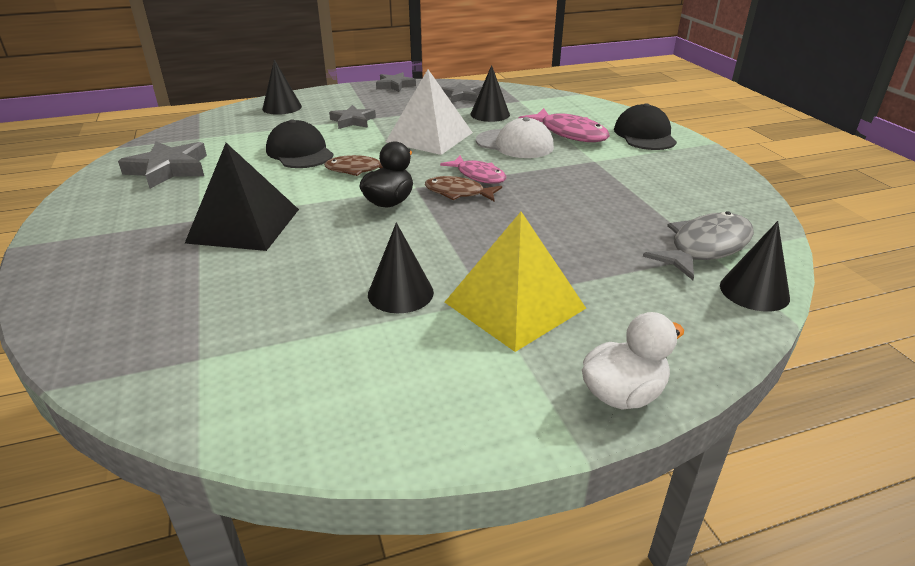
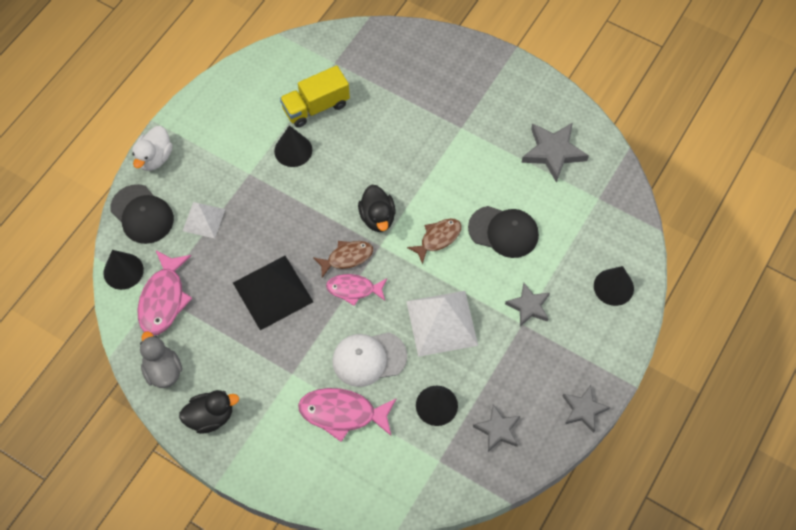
camera: 140 degrees right, 30 degrees up
black pyramid [185,143,299,251] -> black pyramid moved to [233,256,313,330]
yellow pyramid [445,212,586,352] -> none
black cap [614,103,677,150] -> black cap moved to [110,184,174,244]
grey fish [643,211,754,280] -> pink fish [137,250,192,335]
none -> grey duck [140,331,182,388]
none -> black duck [179,390,239,434]
none -> white pyramid [183,202,225,239]
none -> yellow truck [280,65,350,128]

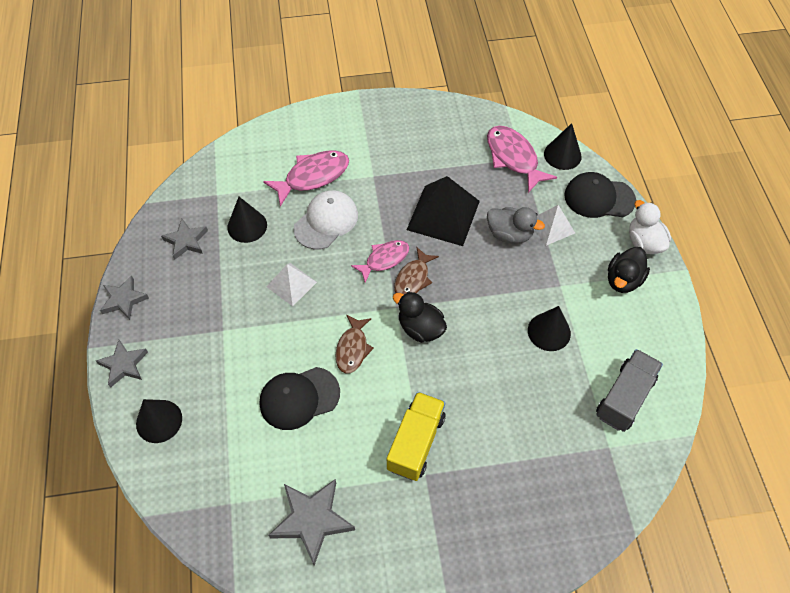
camera: 140 degrees right, 5 degrees down
grey duck [140,331,182,388] -> grey duck moved to [487,207,545,243]
black duck [179,390,239,434] -> black duck moved to [608,247,650,293]
yellow truck [280,65,350,128] -> yellow truck moved to [387,392,446,481]
white pyramid [406,291,478,357] -> white pyramid [266,263,317,306], size x0.58
grey star [505,283,550,327] -> grey star moved to [96,340,148,388]
none -> grey truck [596,349,663,432]

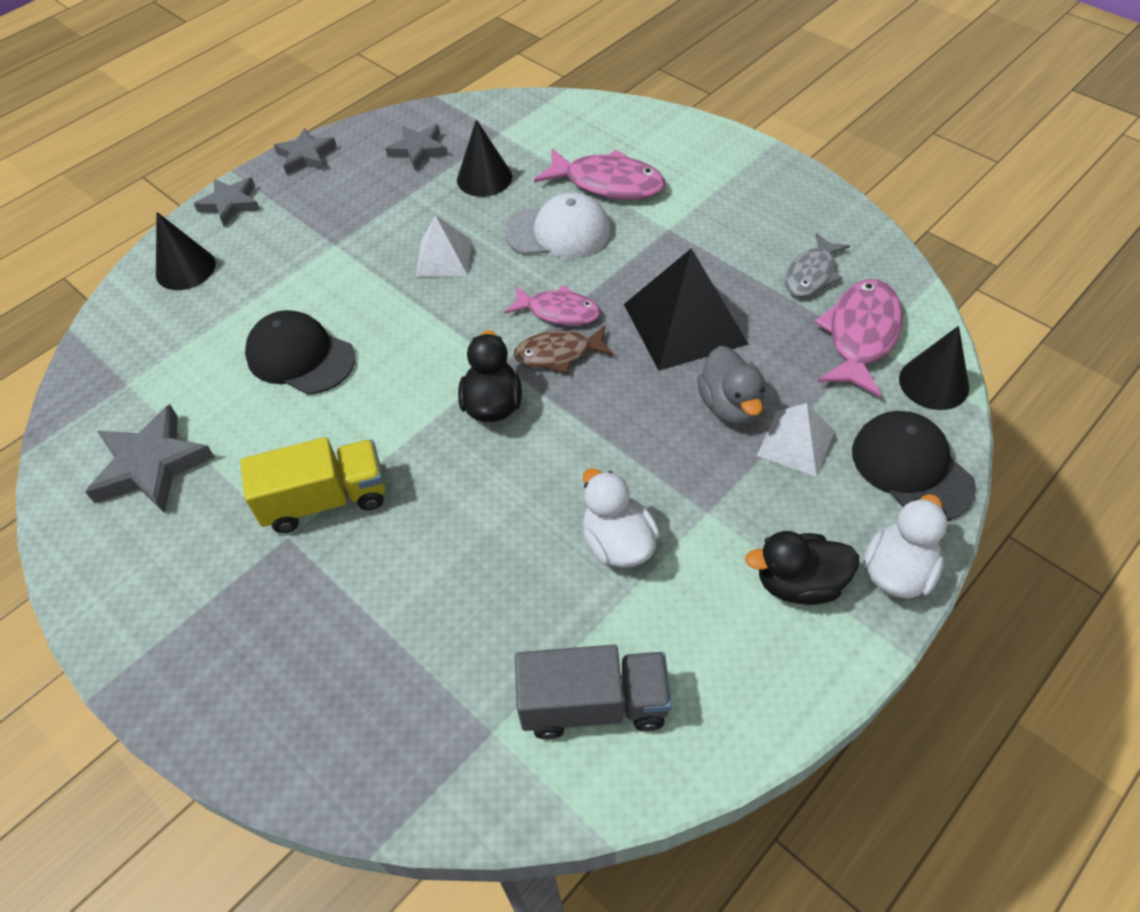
camera: 55 degrees right, 5 degrees down
brown fish [336,314,374,374] -> none
black cone [528,306,571,351] -> white duck [583,468,660,568]
none -> grey fish [784,233,850,297]

